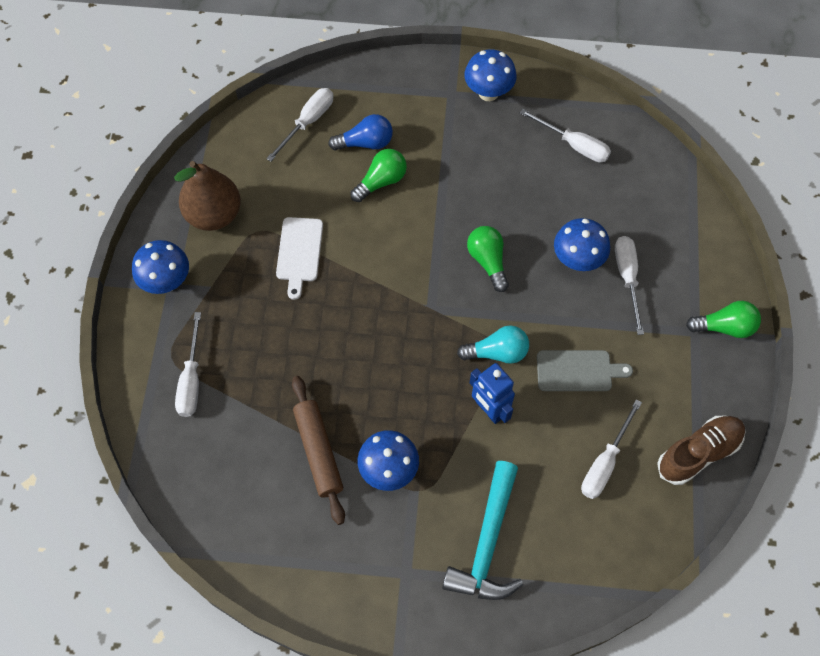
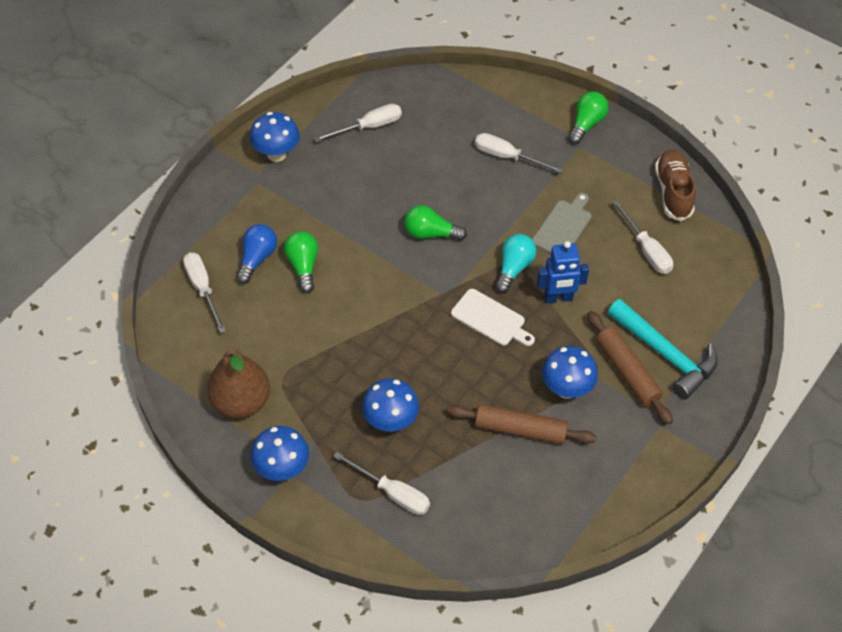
camera: 60 degrees left, 10 degrees down
white cutting board [276,217,323,300] -> white cutting board moved to [451,289,535,346]
blue mushroom [554,218,610,271] -> blue mushroom moved to [362,379,419,432]
none -> brown rolling pin [587,311,673,425]

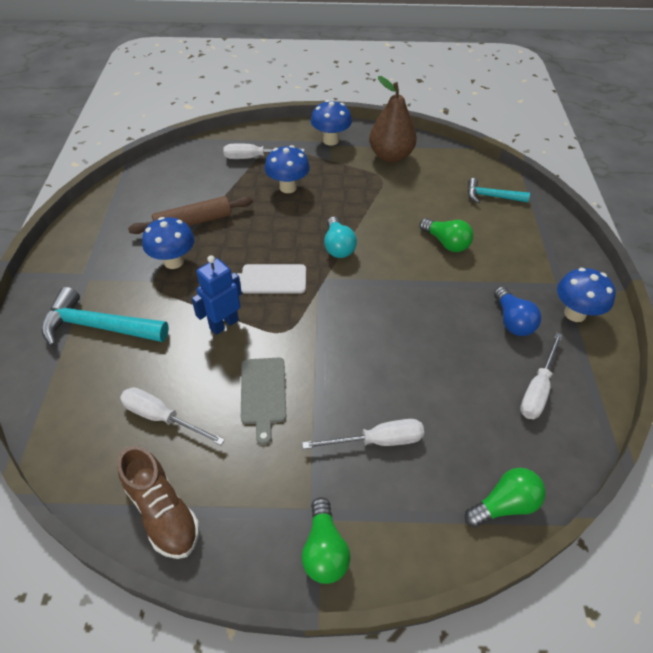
camera: 145 degrees right, 5 degrees down
white screwdriver [183,252,226,333] -> turquoise hammer [468,178,530,203]
blue light bulb [236,224,277,284] -> blue light bulb moved to [494,286,541,336]
green light bulb [404,205,467,241] -> green light bulb moved to [465,468,546,528]
turquoise light bulb [495,234,536,293] -> turquoise light bulb moved to [324,216,357,258]
brown rolling pin [587,311,673,425] -> none

